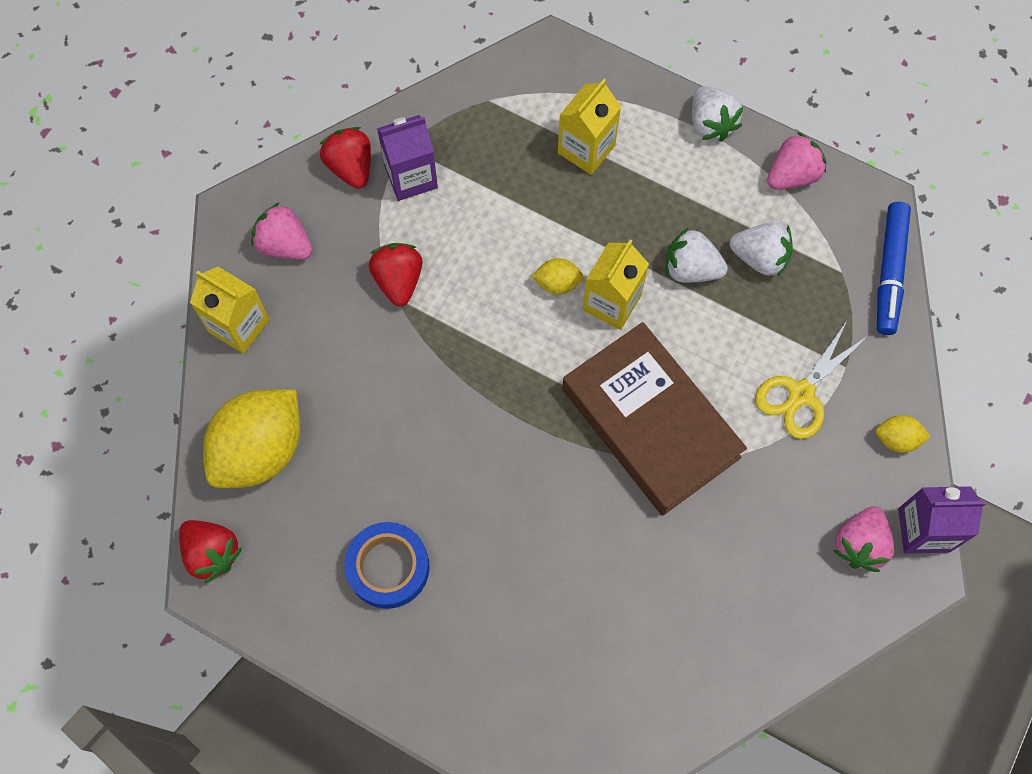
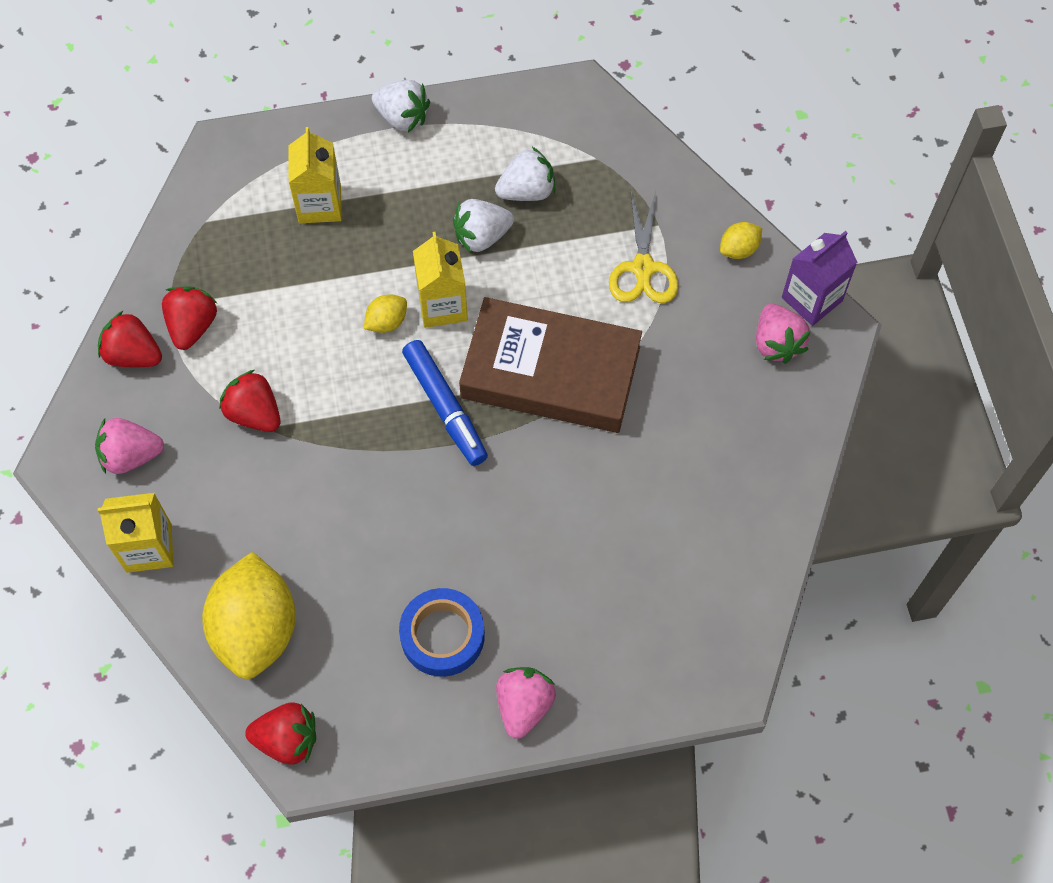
camera: 40 degrees left, 5 degrees down
purple carton [377,115,438,201] -> red strawberry [162,287,217,350]
pink strawberry [767,132,827,190] -> pink strawberry moved to [496,667,556,739]
blue marker [877,202,911,335] -> blue marker moved to [402,340,488,466]

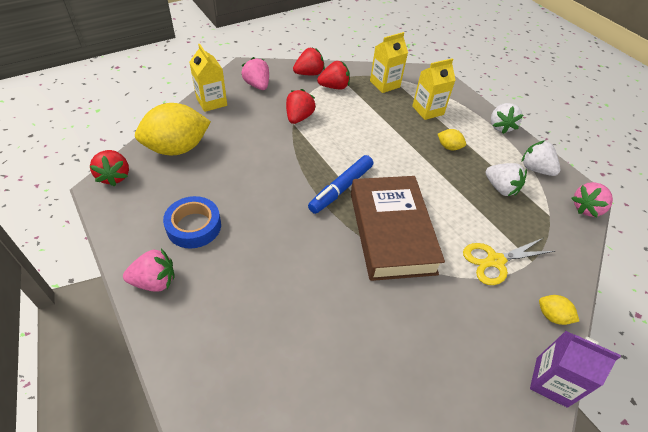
camera: 65 degrees right, 15 degrees down
red strawberry [98,310,162,367] -> red strawberry turned 60 degrees clockwise [293,48,325,75]
yellow lemon [364,294,407,333] -> yellow lemon moved to [438,129,466,150]
yellow carton [413,232,468,328] -> yellow carton moved to [370,32,408,93]
white strawberry [453,199,514,253] -> white strawberry moved to [522,140,560,176]
pink strawberry [756,304,811,364] -> pink strawberry moved to [572,182,613,217]

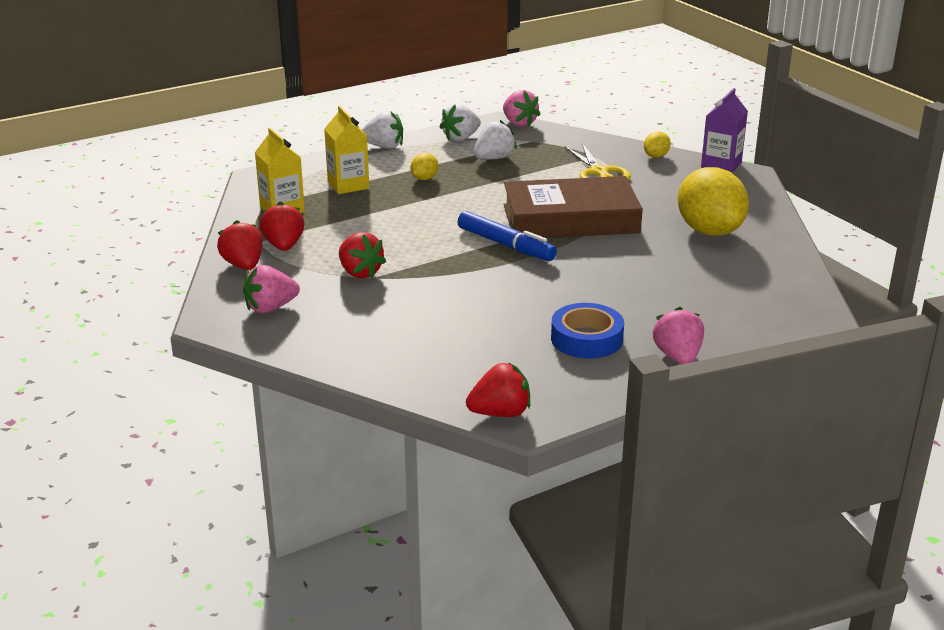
camera: 85 degrees left, 20 degrees down
yellow lemon [135,103,211,155] -> yellow lemon moved to [678,167,749,236]
yellow carton [189,44,227,112] -> none
red strawberry [286,89,316,124] -> red strawberry turned 150 degrees counterclockwise [339,232,386,278]

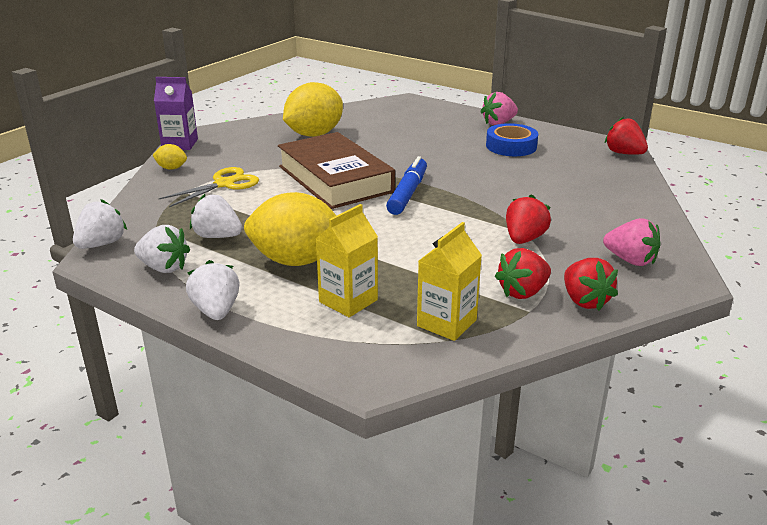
camera: 115 degrees left, 0 degrees up
red strawberry [217,220,263,270] -> red strawberry turned 60 degrees counterclockwise [564,258,618,311]
yellow lemon [410,153,439,180] -> yellow lemon [244,192,336,266], size x2.28
pink strawberry [503,90,541,127] -> white strawberry [73,199,127,249]

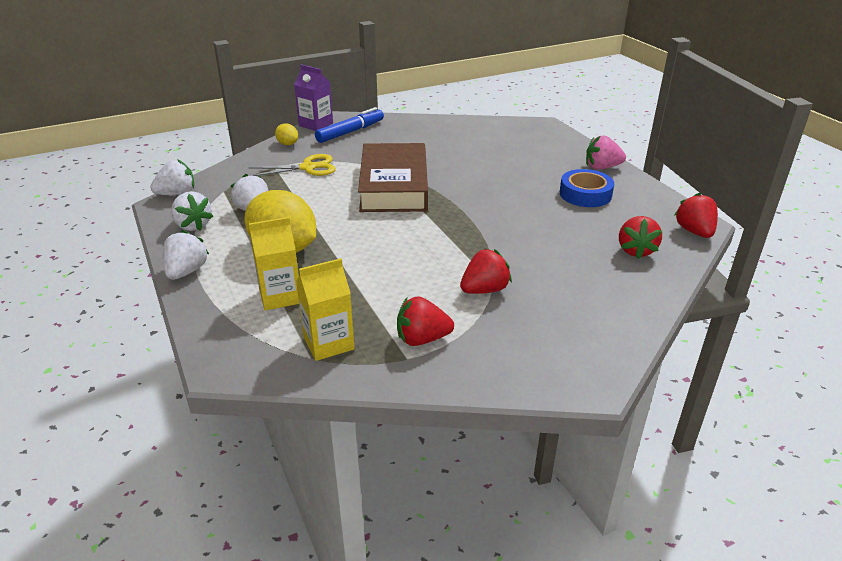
camera: 30 degrees right, 5 degrees up
yellow lemon [283,82,343,137] -> none
blue marker [386,156,427,215] -> blue marker moved to [315,107,384,143]
red strawberry [564,258,618,311] -> red strawberry moved to [619,216,662,259]
pink strawberry [603,218,661,266] -> none

